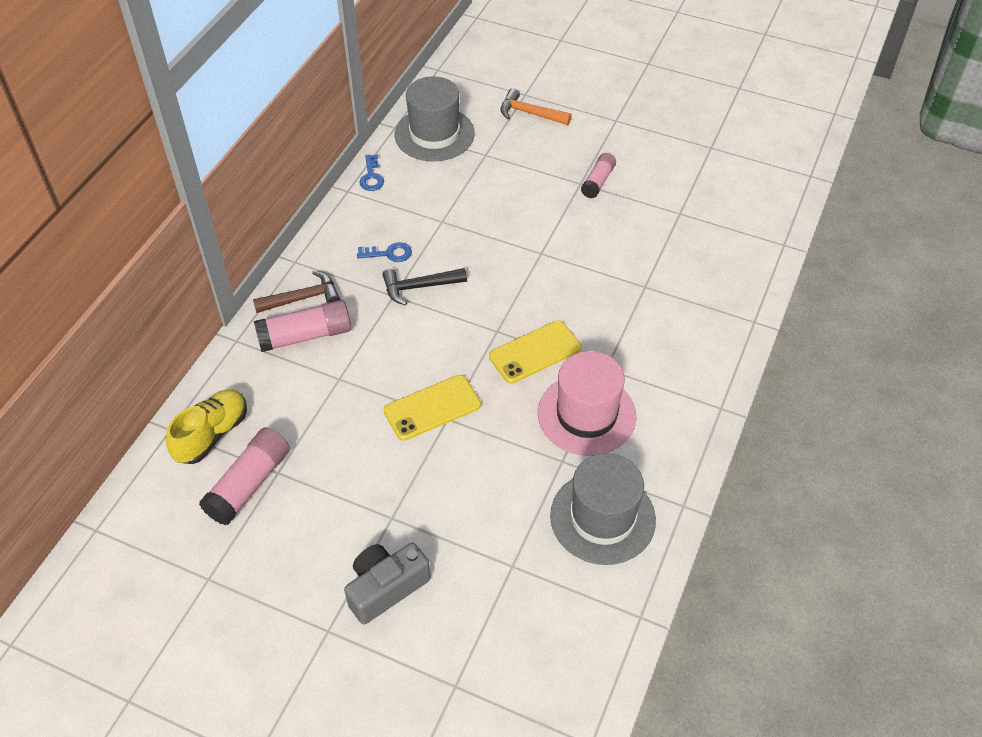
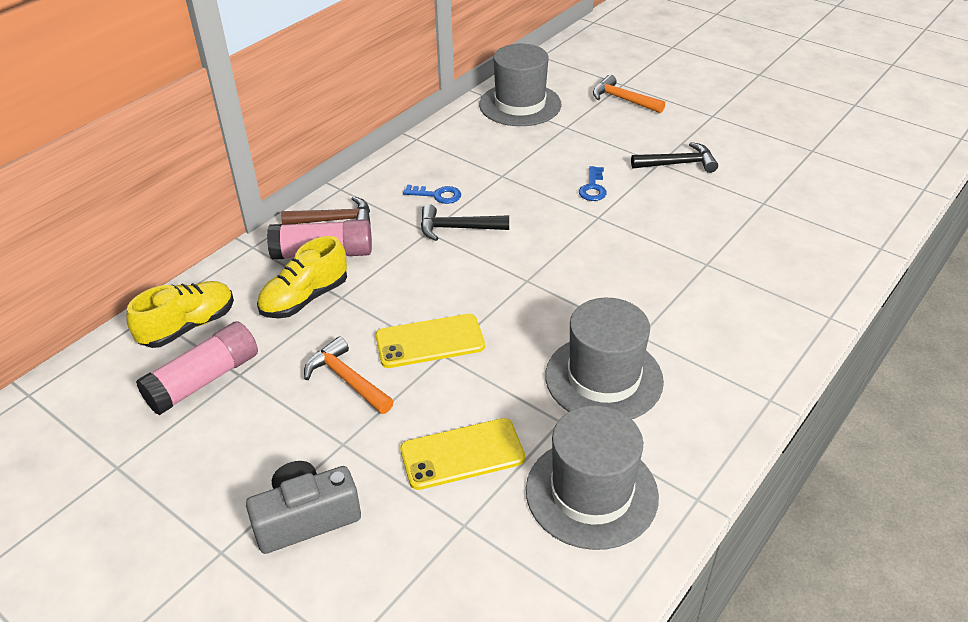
camera: 15 degrees right, 10 degrees down
blue key [360,154,384,191] -> blue key moved to [579,166,607,201]
yellow phone [489,320,581,384] -> yellow phone moved to [400,418,525,490]
pink hat [538,351,636,456] -> grey hat [545,298,664,419]
pink glue stick [581,153,616,199] -> black hammer [631,142,718,173]
none -> yellow shoe [257,236,347,318]
none -> orange hammer [304,336,394,414]

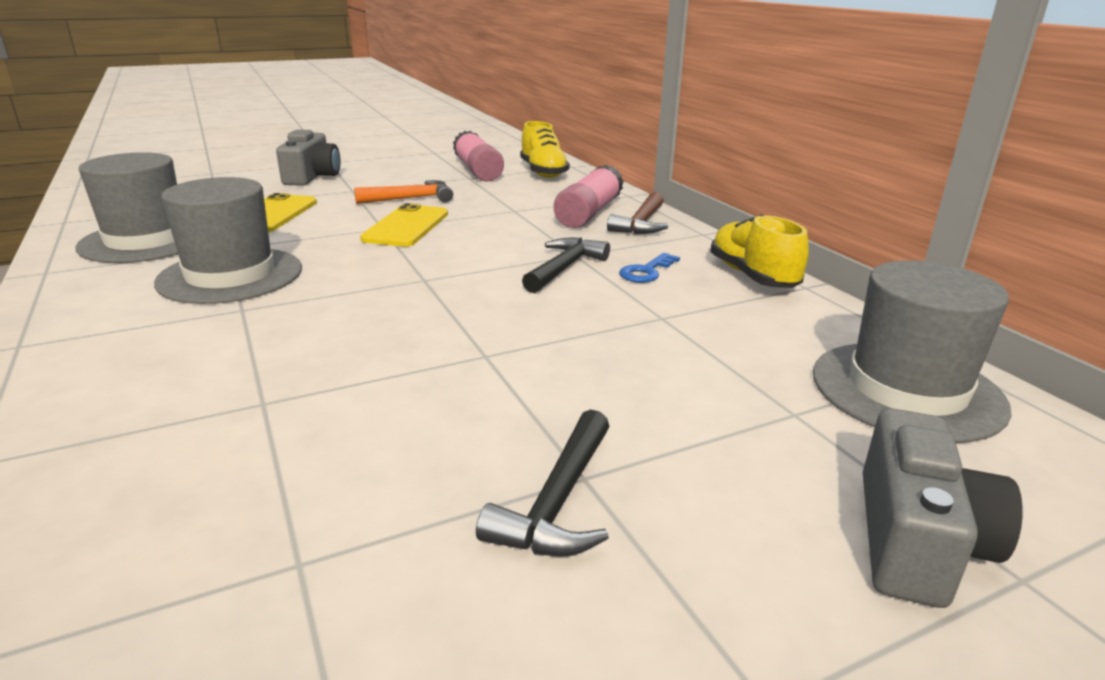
camera: 115 degrees right, 15 degrees down
yellow shoe [257,236,347,318] -> yellow shoe moved to [710,215,809,288]
blue key [579,166,607,201] -> none
orange hammer [593,75,665,113] -> grey camera [863,408,1023,608]

